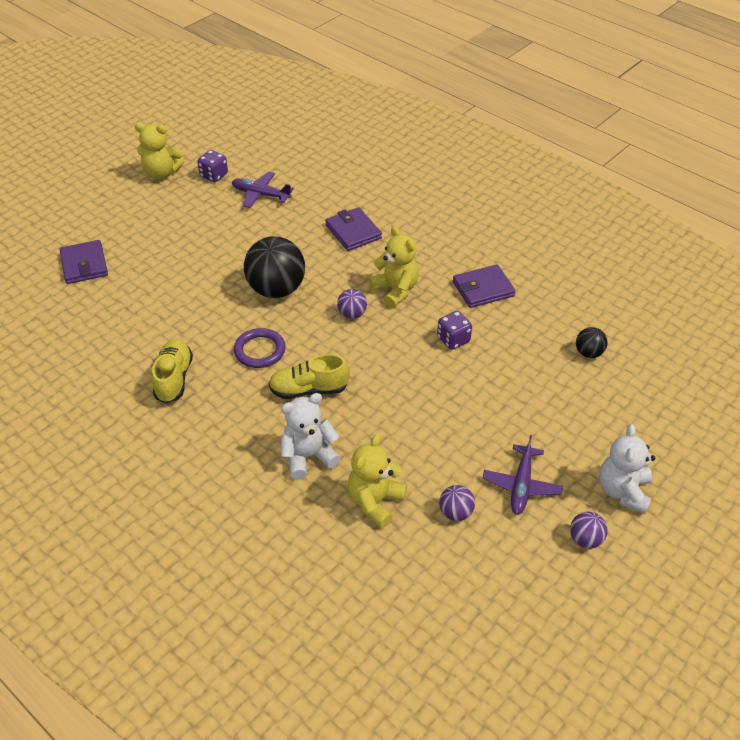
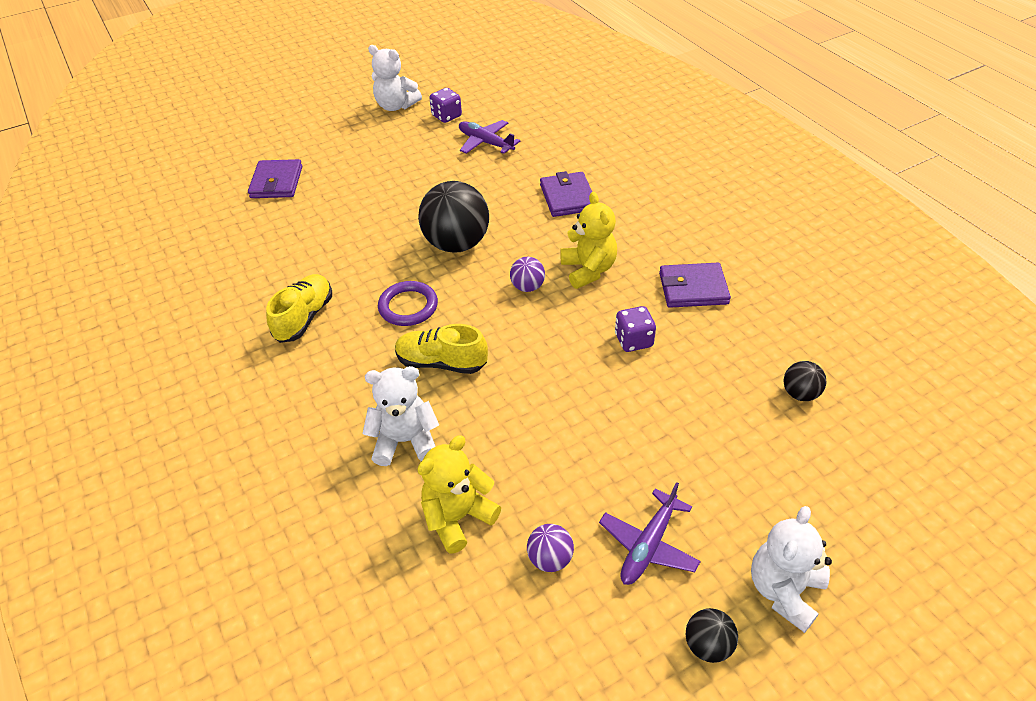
camera: 20 degrees right, 0 degrees up
yellow teddy bear [135,123,184,179] -> white teddy bear [368,45,422,111]
purple ball [570,512,607,549] -> black ball [686,608,738,663]

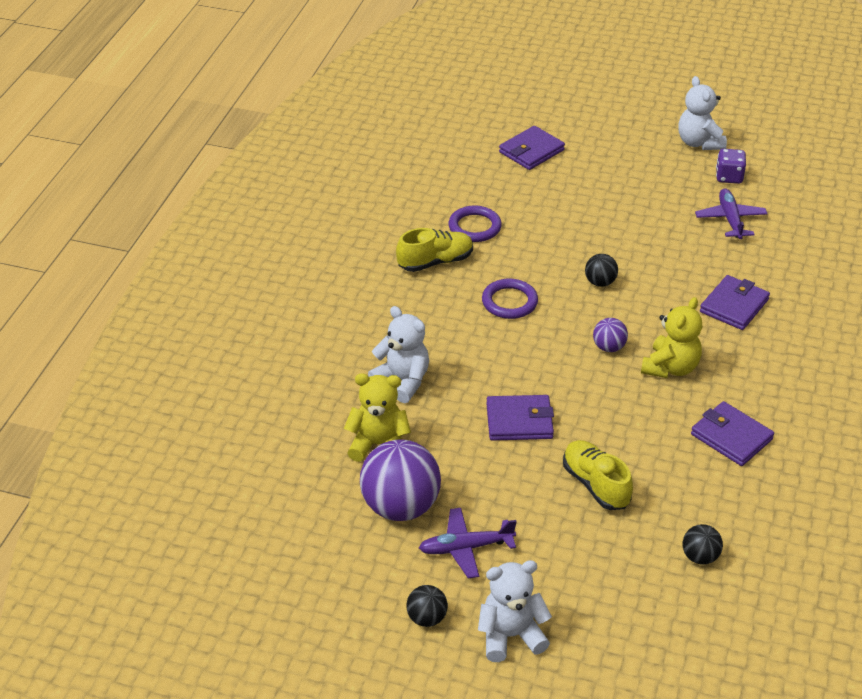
camera: 45 degrees right, 5 degrees down
yellow shoe [395,324,488,374] -> yellow shoe moved to [563,440,633,510]
black ball [418,181,489,253] -> black ball [585,254,618,287], size x0.48
purple ball [527,524,574,572] -> purple ball [360,440,441,521], size x2.09
purple dice [615,306,656,352] -> none
none -> purple ring [448,206,502,242]
none -> purple wallet [486,395,554,441]

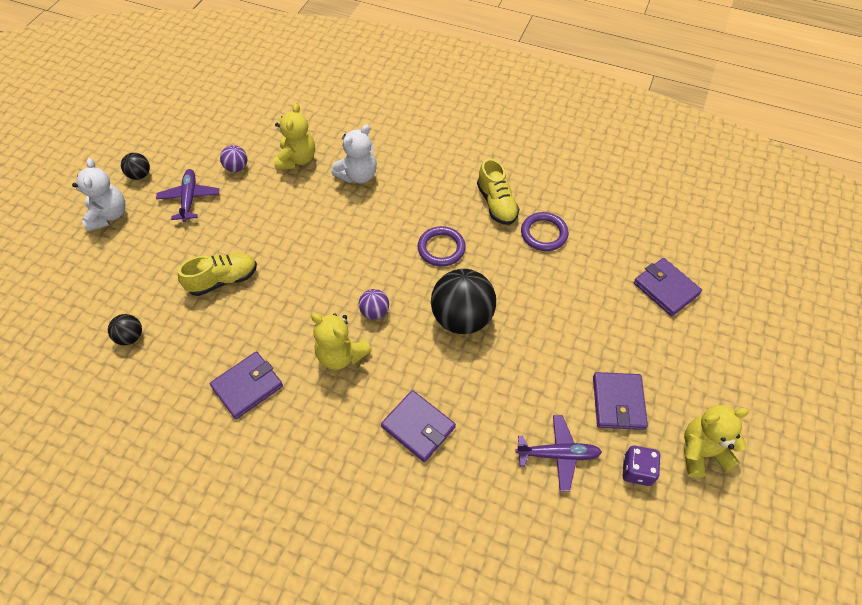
camera: 95 degrees right, 15 degrees up
purple ball [360,440,441,521] -> purple ball [220,145,248,172], size x0.48
purple wallet [486,395,554,441] -> purple wallet moved to [593,372,648,430]
black ball [585,254,618,287] -> black ball [431,269,496,334], size x2.09
white teddy bear [679,76,727,150] -> yellow teddy bear [684,405,749,478]

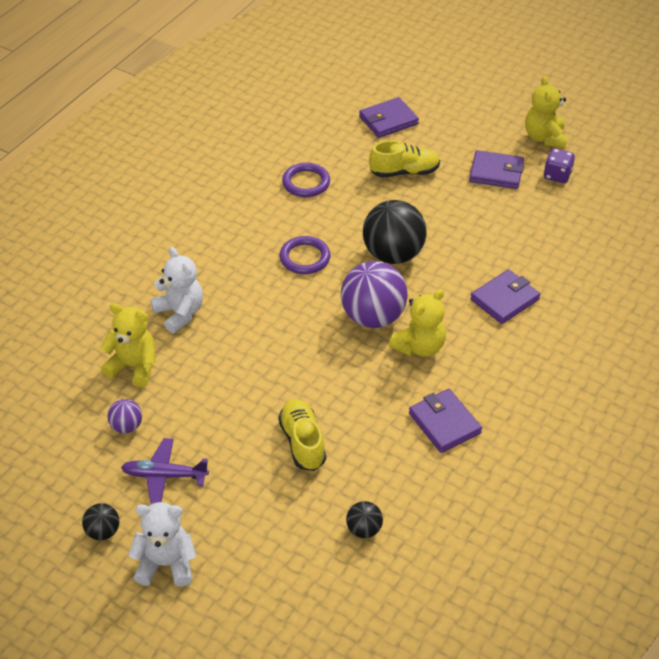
camera: 80 degrees left, 10 degrees down
purple ball [359,289,389,319] -> purple ball [341,261,408,328], size x2.09
yellow shoe [477,158,519,225] -> yellow shoe moved to [369,140,440,178]
purple plane [516,415,602,491] -> none

